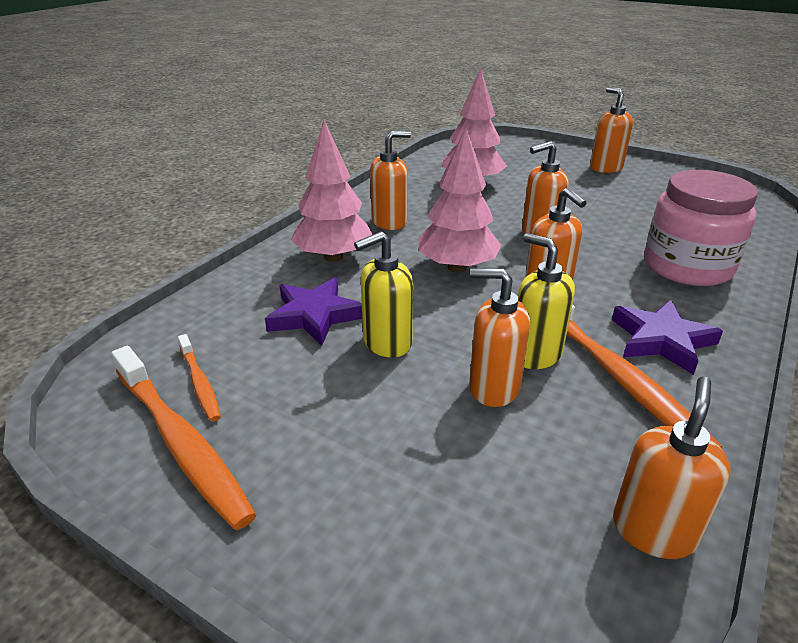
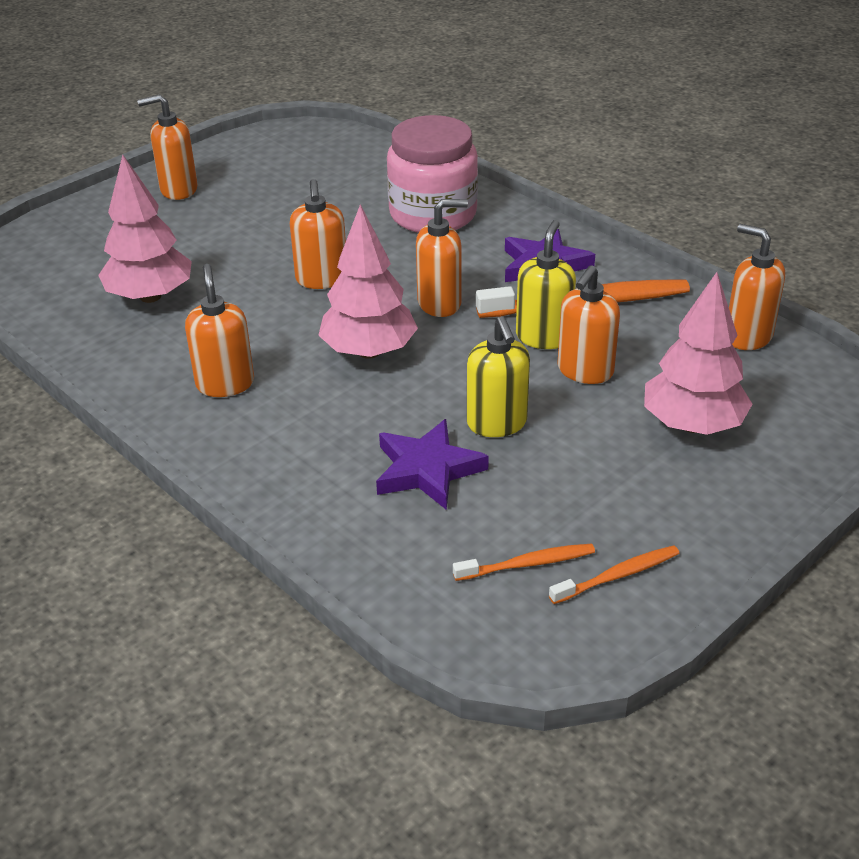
camera: 75 degrees left, 5 degrees up
orange toothbrush [111,346,256,530] -> orange toothbrush [549,545,680,604], size x0.52
pink tree [291,120,372,262] -> pink tree moved to [644,272,752,435]
yellow soap dispenser [518,233,575,369] -> yellow soap dispenser turned 135 degrees clockwise [516,220,576,349]

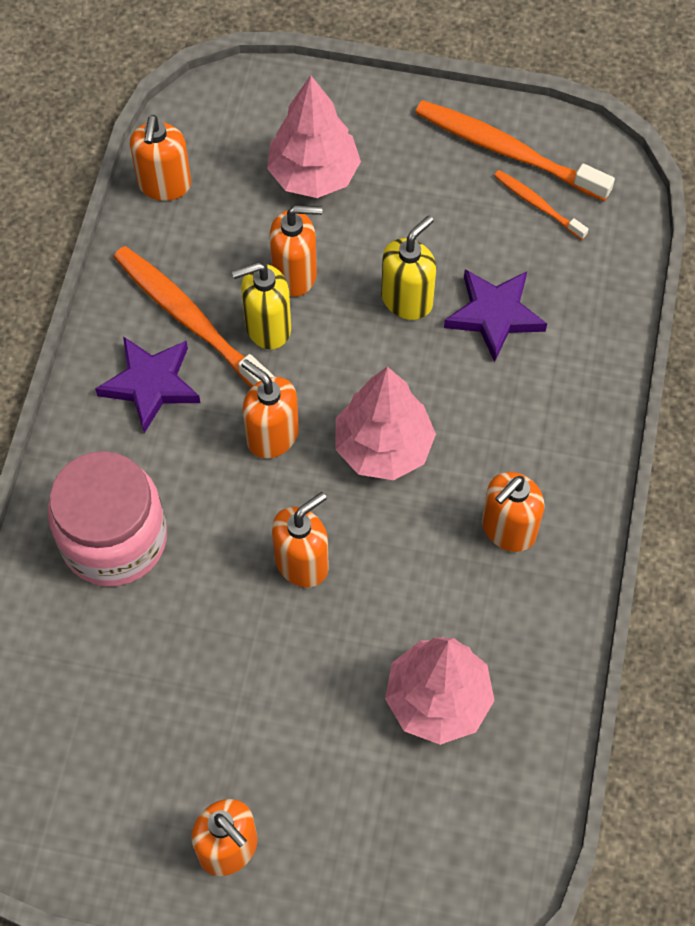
camera: 125 degrees left, 25 degrees up
orange toothbrush [549,545,680,604] -> orange toothbrush [415,100,615,201], size x1.91

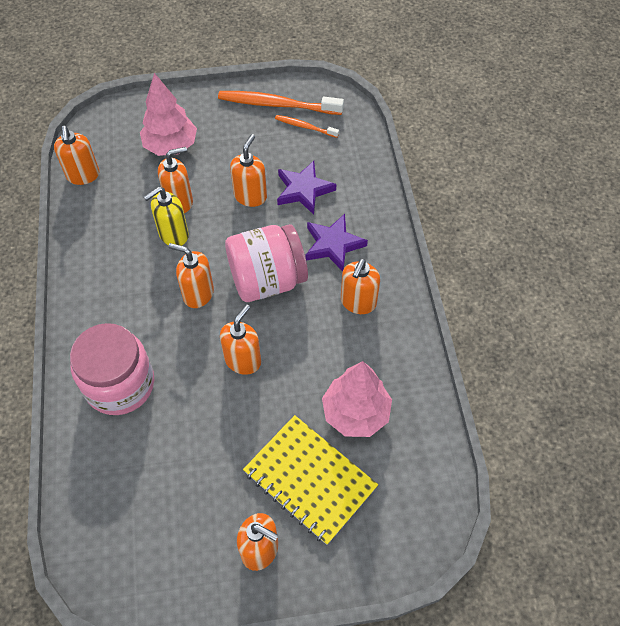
camera: 20 degrees left, 5 degrees down
purple star [95,337,200,433] -> purple star moved to [305,214,368,271]
orange toothbrush [114,246,275,388] -> none
pink tree [335,367,436,480] -> pink jar [225,224,308,302]
yellow soap dispenser [381,216,436,320] -> orange soap dispenser [230,134,267,207]
none -> yellow notebook [243,415,378,545]

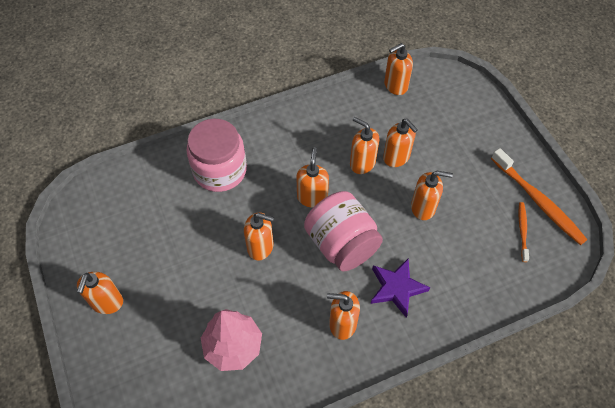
camera: 75 degrees right, 0 degrees up
pink tree [140,73,197,156] -> none
yellow soap dispenser [144,187,189,246] -> orange soap dispenser [350,117,379,174]
orange toothbrush [218,91,344,115] -> orange toothbrush turned 150 degrees clockwise [491,148,588,245]
yellow notebook [243,415,378,545] -> none
purple star [277,161,336,215] -> none

